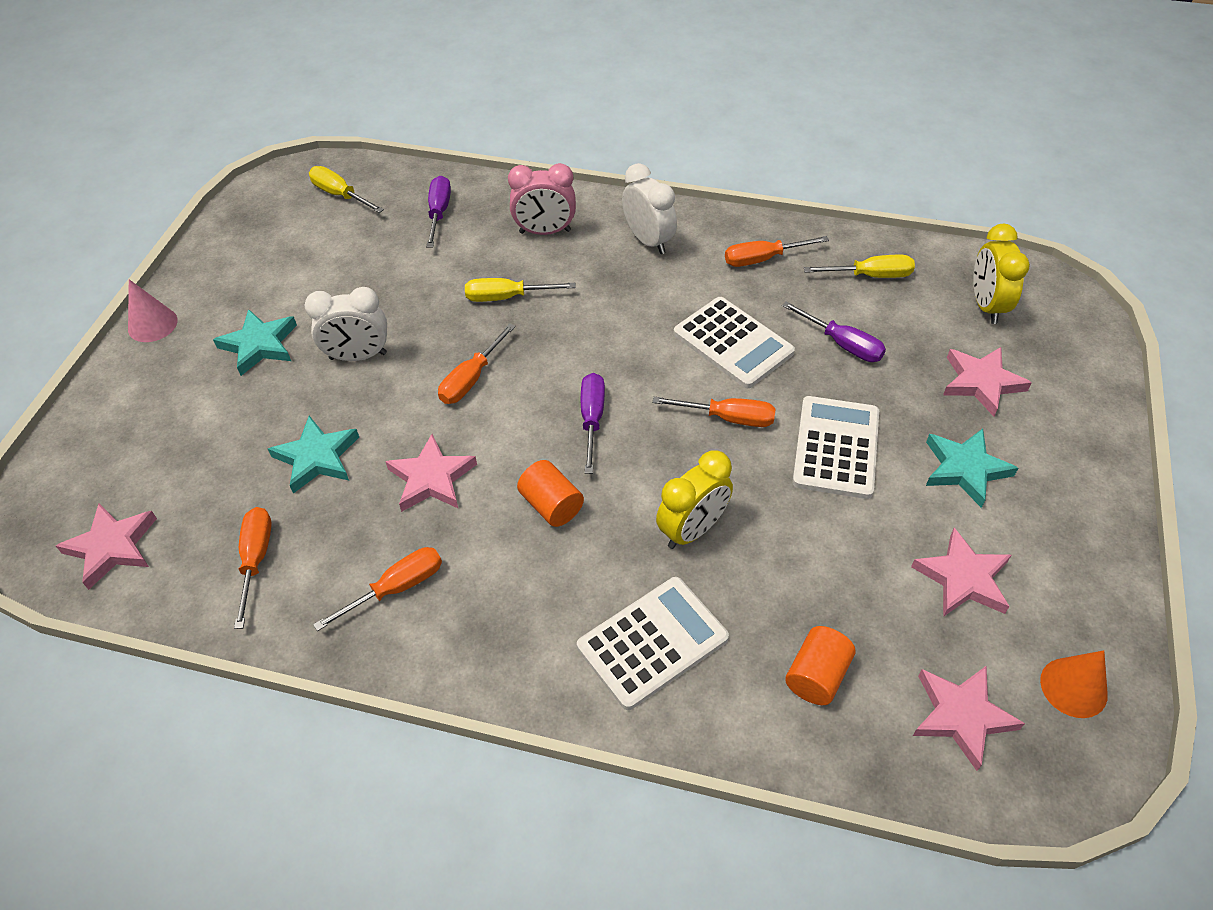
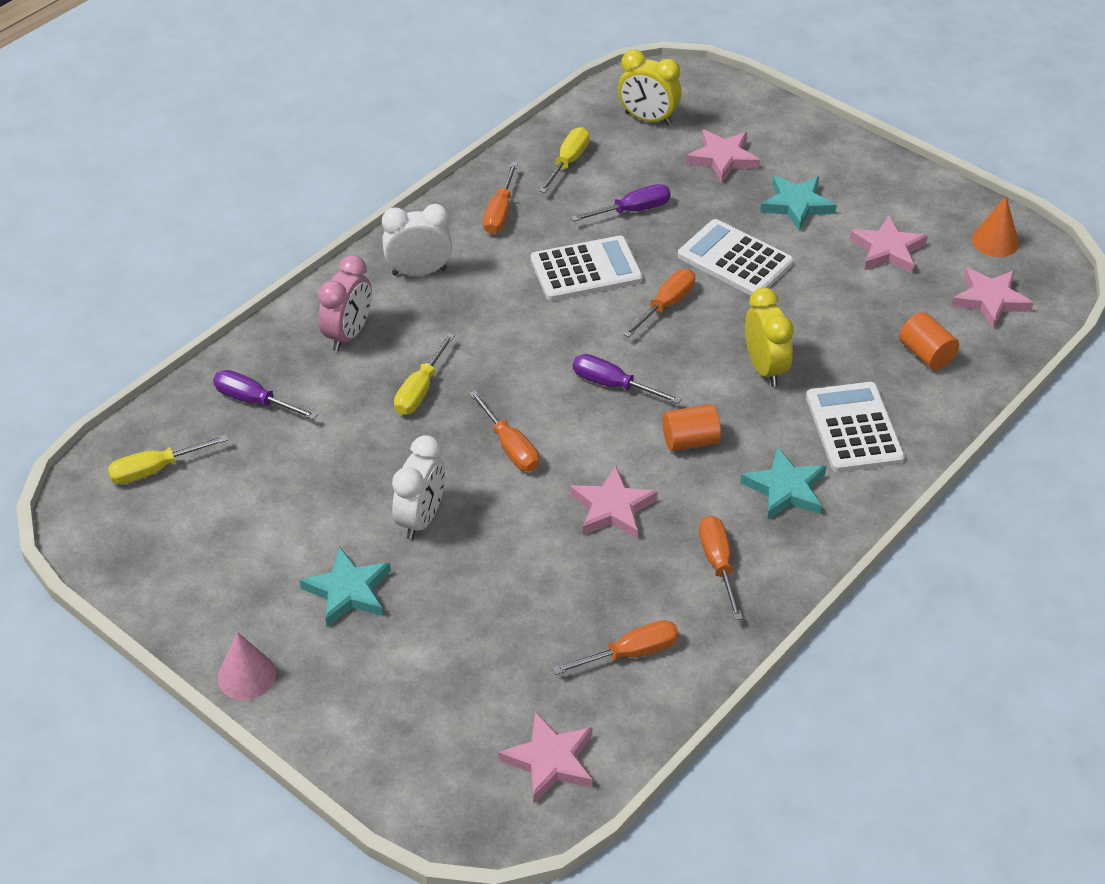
camera: 65 degrees left, 5 degrees down
orange screwdriver [234,507,272,629] -> orange screwdriver turned 135 degrees clockwise [552,620,679,675]
turquoise star [268,416,359,494] -> turquoise star moved to [740,447,826,520]

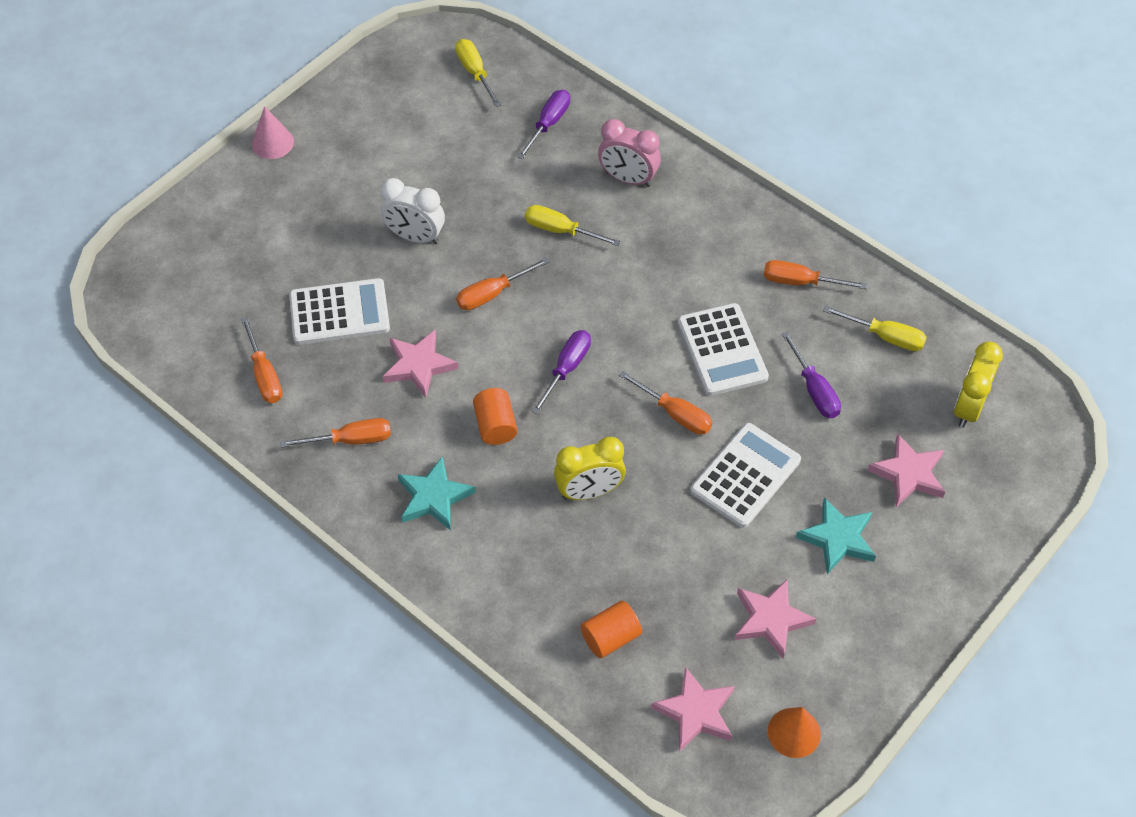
camera: 90 degrees right, 10 degrees up
turquoise star [300,546,391,627] -> none
white clock [382,204,452,276] -> none
pink star [498,711,593,804] -> none
white calculator [806,382,905,472] -> white calculator moved to [289,278,390,345]

